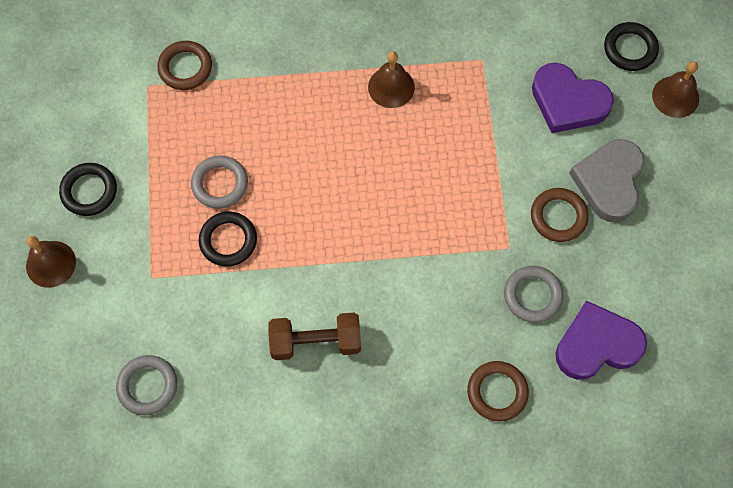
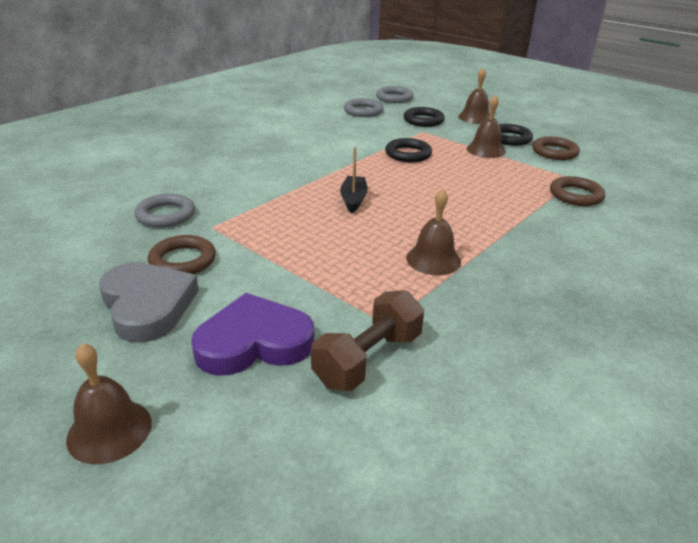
camera: 135 degrees right, 35 degrees down
grey ring [191,155,248,209] -> grey ring moved to [376,86,414,103]
brown dumbbell [268,313,361,360] -> brown dumbbell moved to [311,290,424,391]
brown ring [467,361,529,422] -> brown ring moved to [532,137,580,160]
purple heart [555,301,647,380] -> none
black ring [604,22,659,71] -> black ring moved to [404,107,445,127]
none -> black boat [340,147,368,213]
none -> brown bell [467,95,506,158]

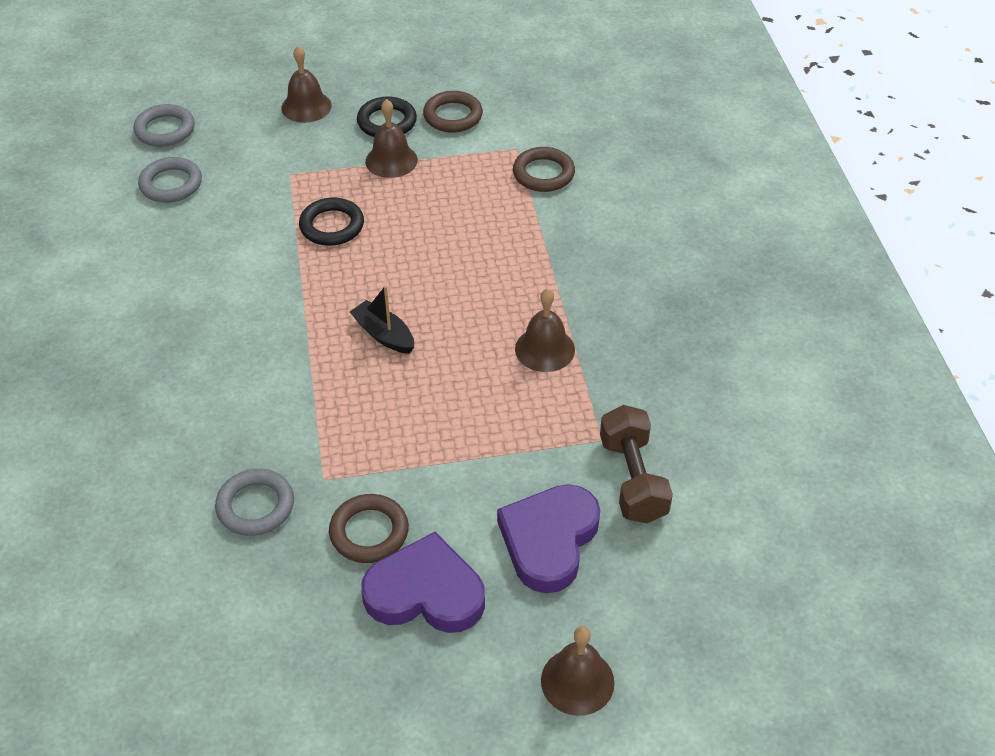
camera: 50 degrees left, 15 degrees up
grey heart [99,262,199,343] -> purple heart [361,532,485,633]
black ring [404,107,445,127] -> none

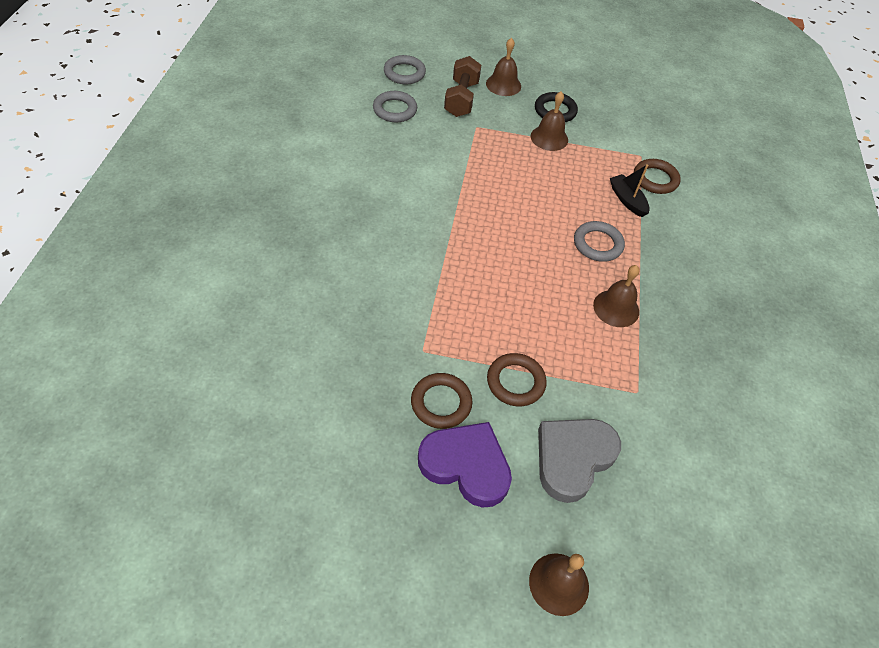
camera: 15 degrees right, 5 degrees up
grey ring [215,469,294,536] -> grey ring moved to [574,221,625,262]
black ring [299,197,364,246] -> none
black boat [350,286,414,354] -> black boat moved to [610,164,650,217]
brown ring [423,91,483,133] -> brown ring moved to [487,353,547,406]
purple heart [497,484,600,593] -> grey heart [538,419,621,503]
brown dumbbell [600,405,673,523] -> brown dumbbell moved to [444,56,481,117]

